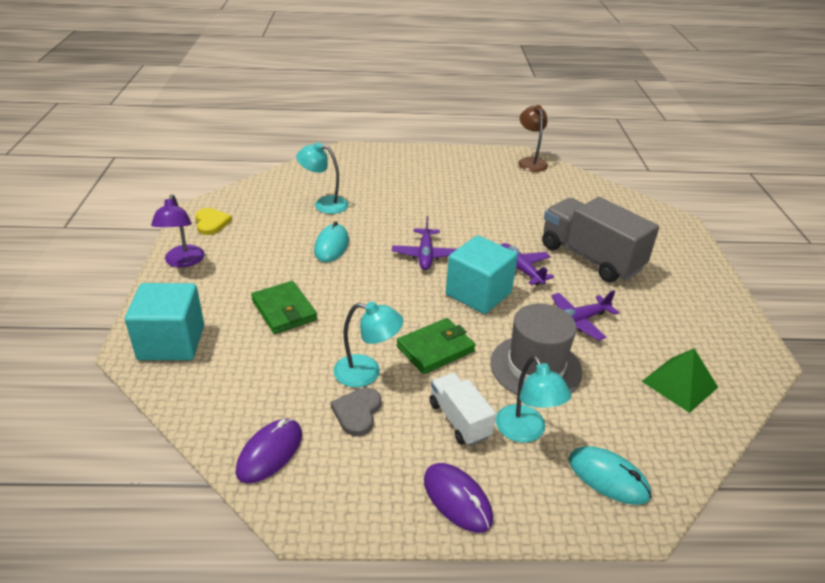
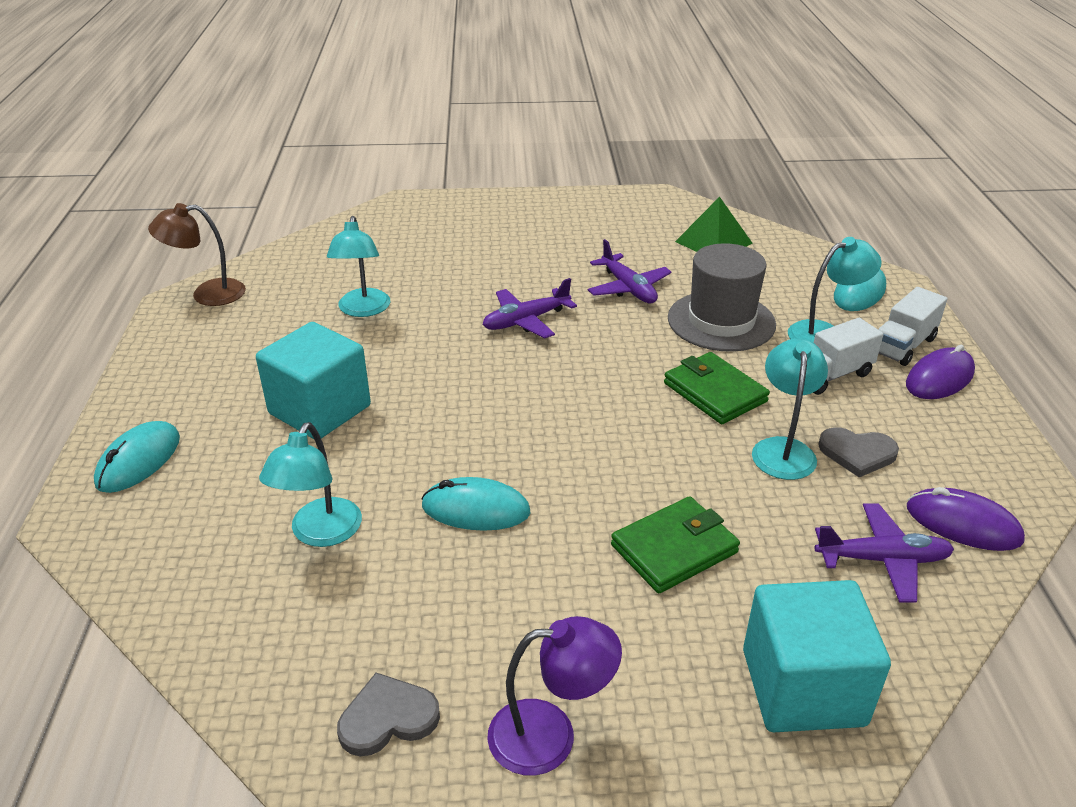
camera: 90 degrees left, 0 degrees up
yellow heart [195,208,232,235] -> grey heart [337,673,440,756]
purple plane [392,216,457,270] -> purple plane moved to [815,503,954,602]
turquoise cube [446,235,518,314] -> turquoise cube moved to [256,322,371,439]
grey truck [542,197,659,282] -> none
none -> turquoise mouse [94,421,180,493]
none -> turquoise lamp [327,216,390,317]
none -> white truck [878,287,947,366]

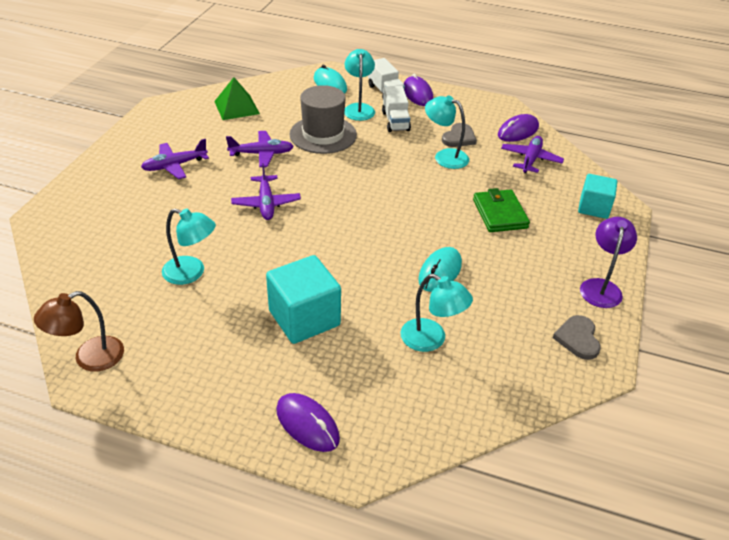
camera: 70 degrees left, 5 degrees up
turquoise mouse [94,421,180,493] -> purple mouse [276,393,340,452]
brown lamp [148,203,246,306] -> brown lamp turned 45 degrees clockwise [34,291,124,372]
green wallet [664,352,770,424] -> none
turquoise cube [743,580,891,732] -> turquoise cube [578,174,617,219], size x0.65
none -> purple plane [141,139,209,179]

